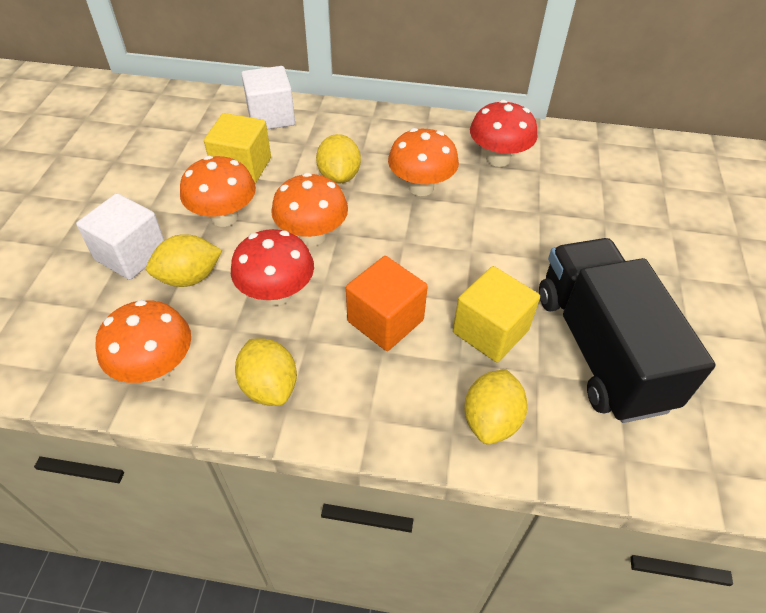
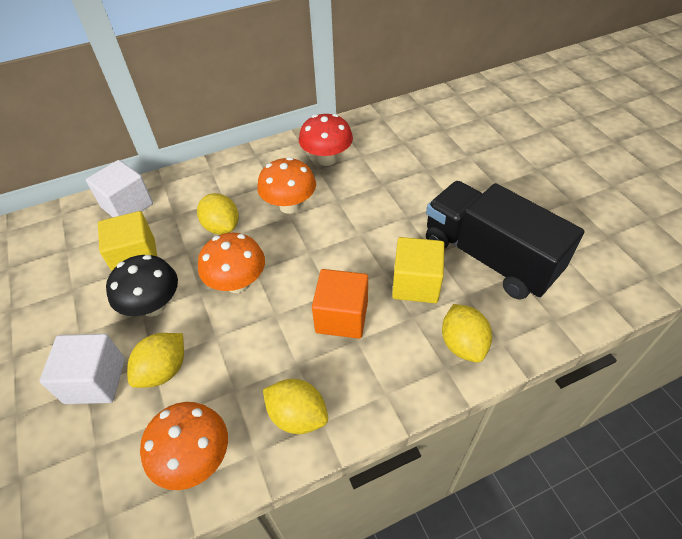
camera: 30 degrees left, 0 degrees up
orange mushroom [180,156,256,227] -> black mushroom [106,255,178,317]
red mushroom [231,229,314,306] -> none

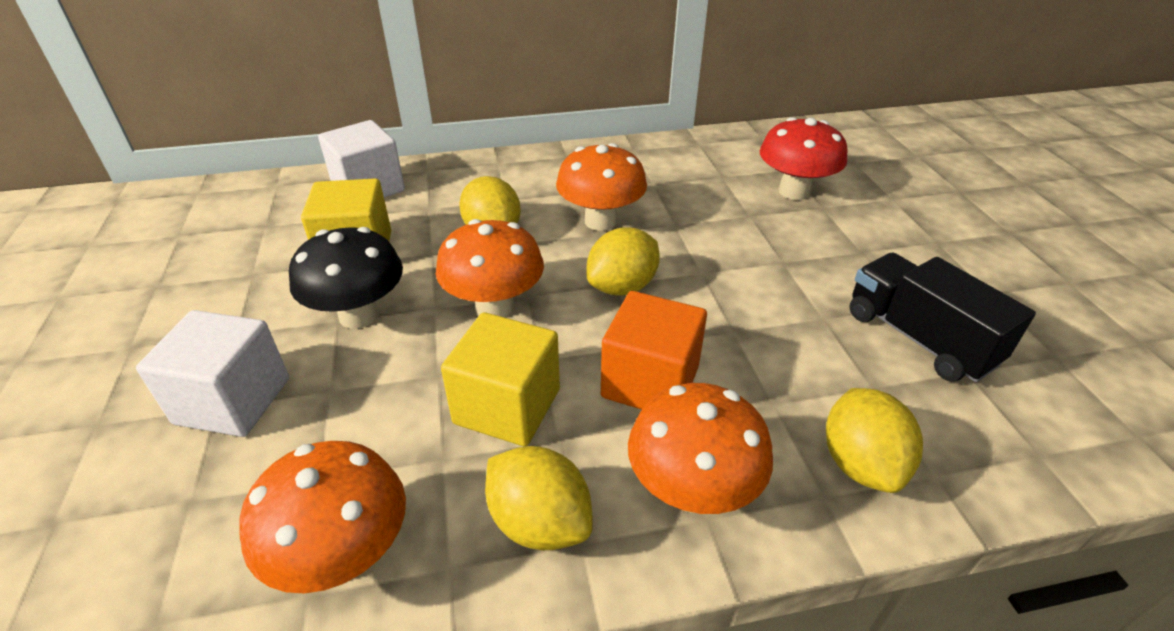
camera: 10 degrees right, 10 degrees down
yellow lemon [127,333,184,388] -> yellow lemon moved to [586,227,660,296]
red mushroom [299,114,353,166] -> red mushroom moved to [760,117,847,200]
yellow cube [392,237,445,303] -> yellow cube moved to [441,312,560,446]
black truck [426,181,584,300] -> black truck [849,253,1036,382], size x0.64
none -> orange mushroom [628,383,773,514]

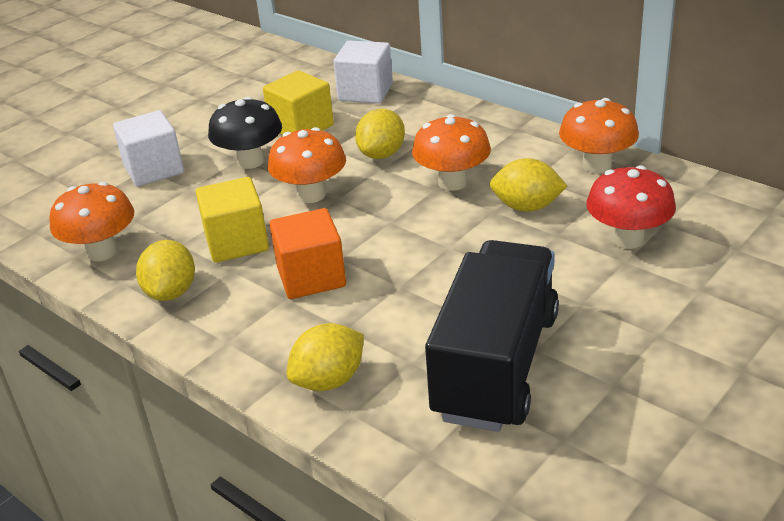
camera: 55 degrees right, 5 degrees down
yellow lemon [586,227,660,296] -> yellow lemon moved to [490,158,567,212]
orange mushroom [628,383,773,514] -> orange mushroom moved to [559,98,639,174]
black truck [849,253,1036,382] -> black truck [425,240,559,432], size x1.57

